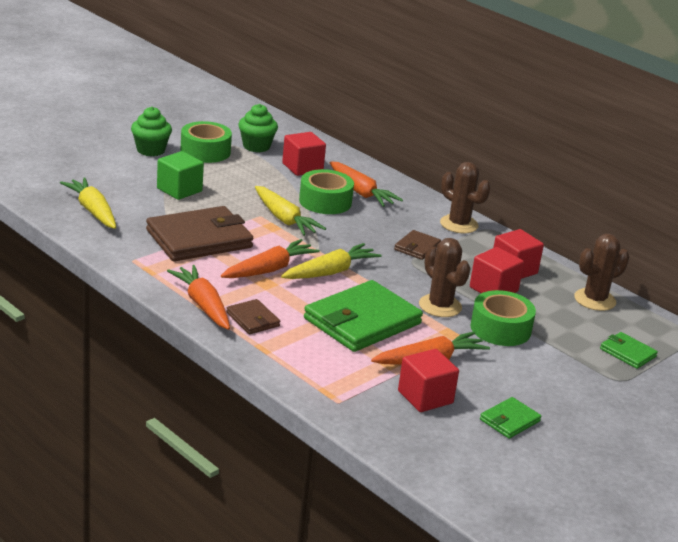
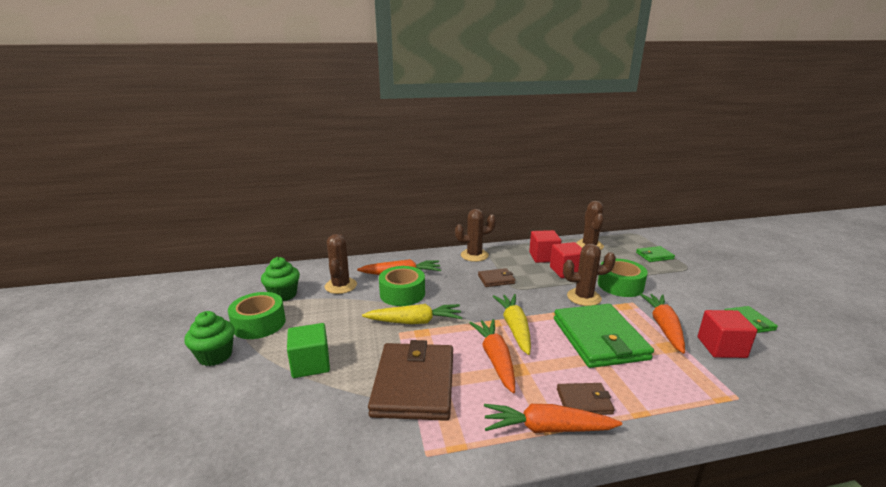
camera: 55 degrees left, 5 degrees down
yellow carrot [60,177,116,229] -> none
red cube [282,132,326,176] -> brown cactus [325,234,357,294]
brown wallet [394,230,441,260] -> brown wallet turned 75 degrees counterclockwise [478,268,516,287]

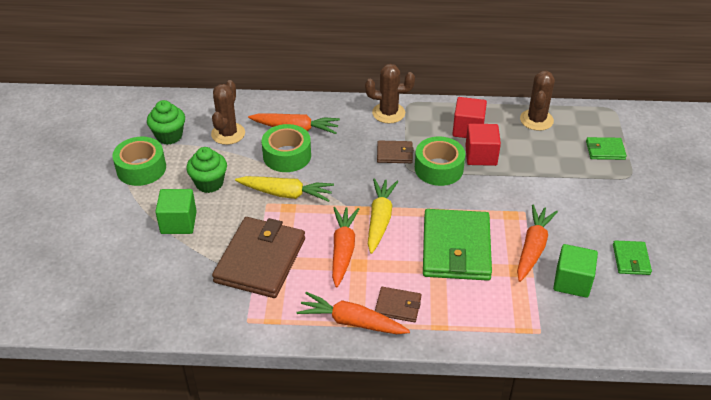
camera: 15 degrees right, 20 degrees up
green cupcake [184,311,235,366] -> green cupcake moved to [186,147,227,193]
brown cactus [563,244,616,306] -> none
green tape [598,259,648,297] -> green tape moved to [415,137,465,186]
red cube [698,310,757,358] -> green cube [553,244,598,298]

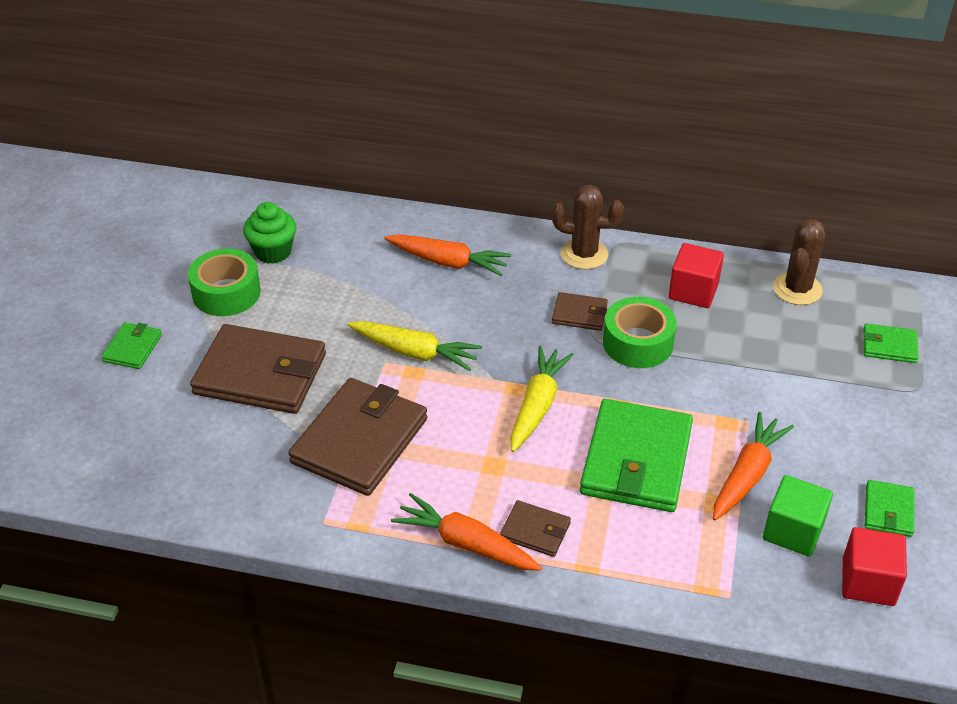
camera: 10 degrees right, 0 degrees up
green cube [155,189,197,234] -> brown wallet [190,324,326,414]
green cupcake [186,147,227,193] -> none
brown cactus [211,80,245,145] -> none
green tape [262,124,311,172] -> none
orange carrot [332,207,359,288] -> none
red cube [465,124,501,166] -> red cube moved to [842,527,907,606]
none -> green wallet [101,322,162,369]

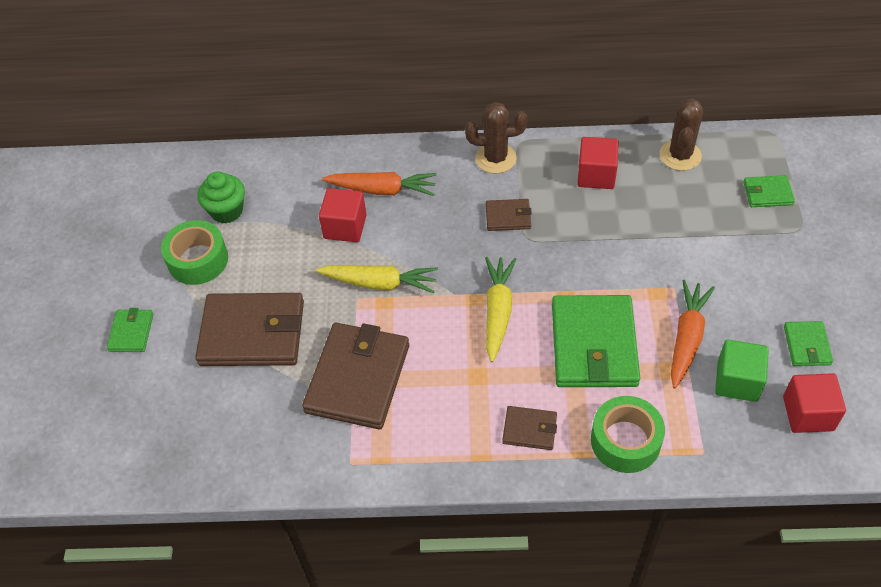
camera: 10 degrees left, 10 degrees up
orange carrot [391,493,542,571] -> none
green tape [603,297,677,368] -> green tape moved to [591,396,665,473]
none -> red cube [319,188,367,242]

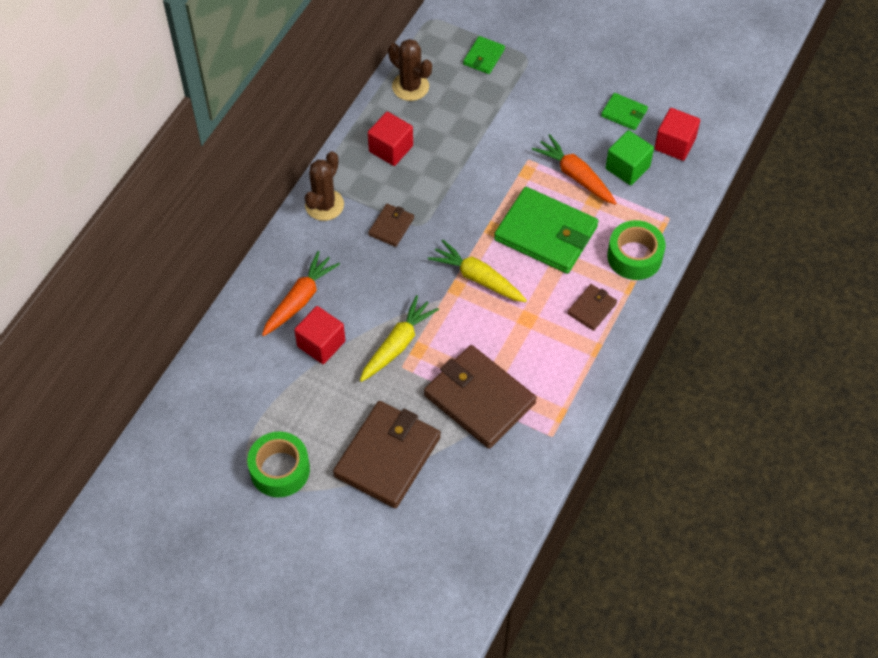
camera: 65 degrees left, 5 degrees up
green wallet [107,308,153,352] -> none
green cupcake [197,171,245,223] -> none

